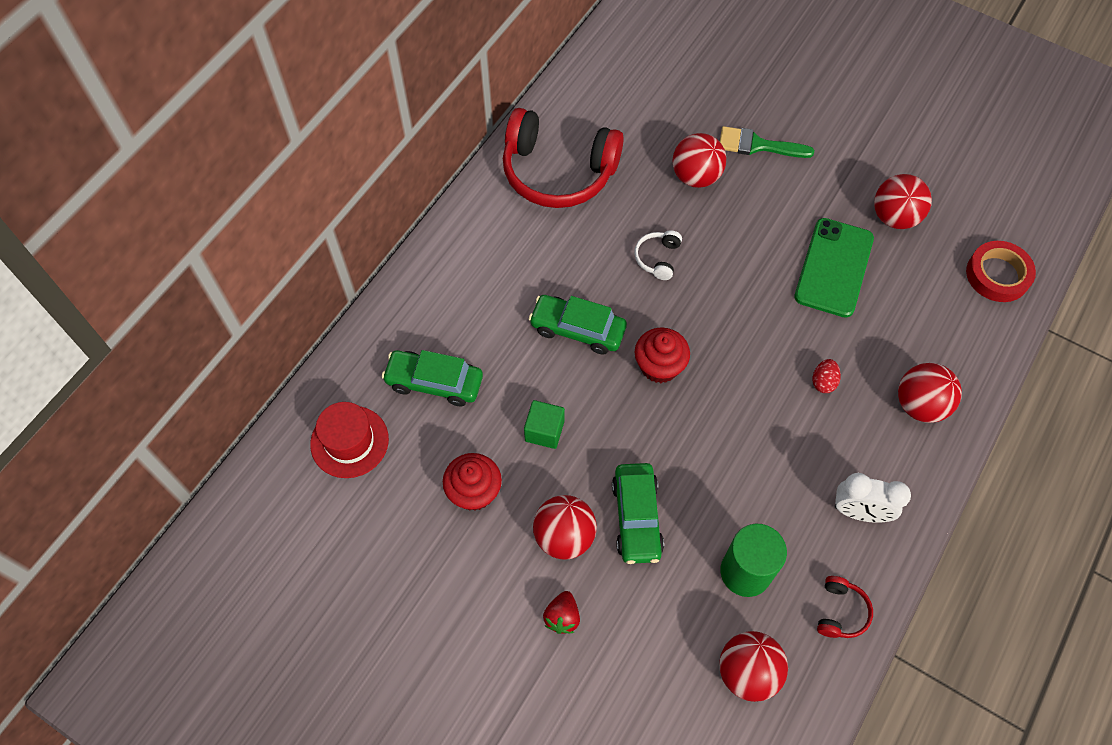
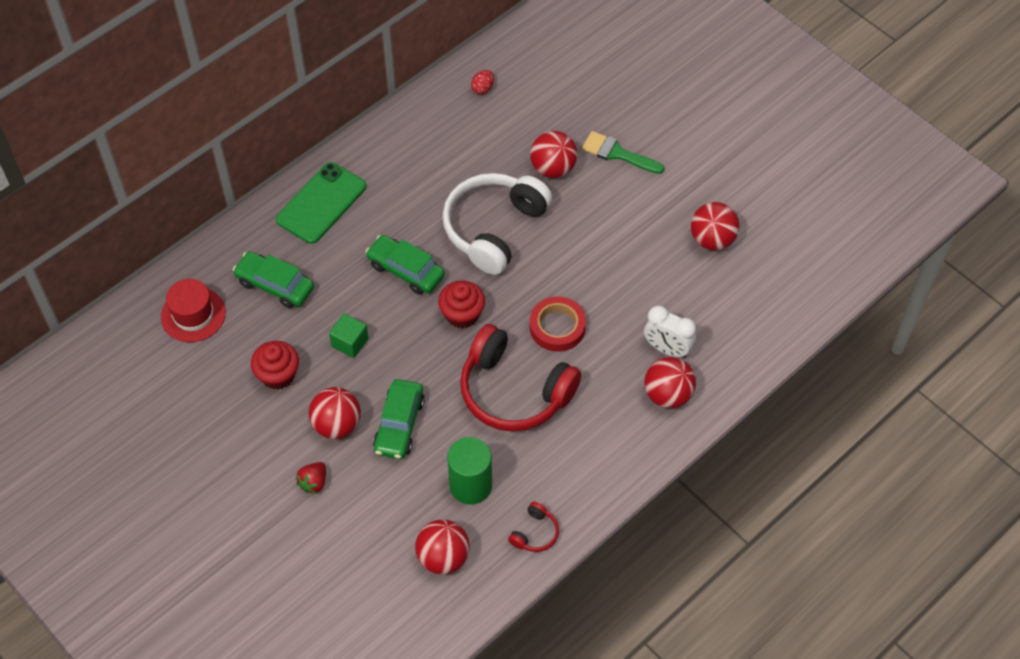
camera: 15 degrees right, 5 degrees down
red headphones [503,108,624,208] -> red headphones moved to [460,324,581,432]
white headphones [634,230,682,280] -> white headphones [442,173,552,275], size x2.41
green phone [794,218,874,318] -> green phone moved to [276,162,366,244]
red egg [813,359,841,393] -> red egg moved to [471,70,494,95]
white clock [835,473,911,523] -> white clock moved to [644,305,696,358]
red tape [966,241,1036,302] -> red tape moved to [530,296,586,352]

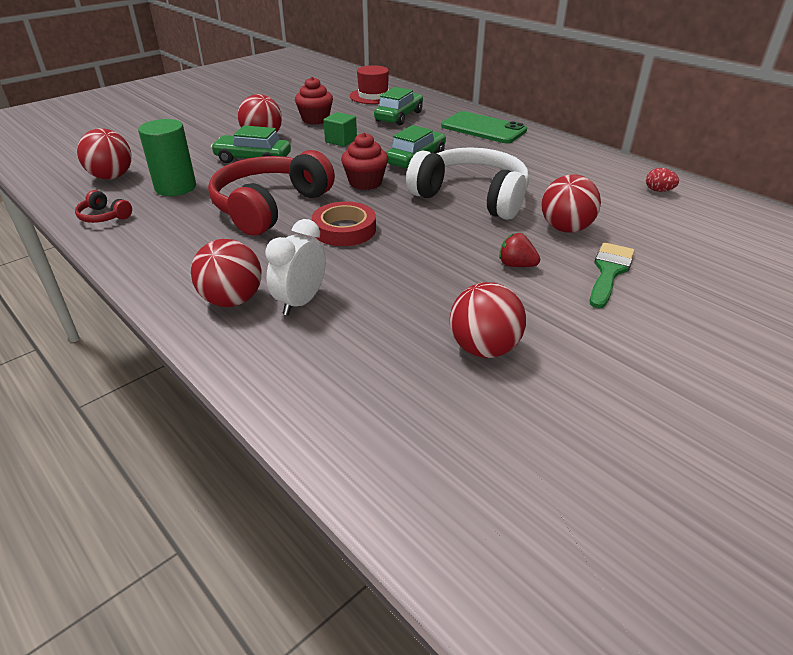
camera: 90 degrees right, 20 degrees down
red strawberry [296,462,326,494] -> red strawberry moved to [499,233,540,267]

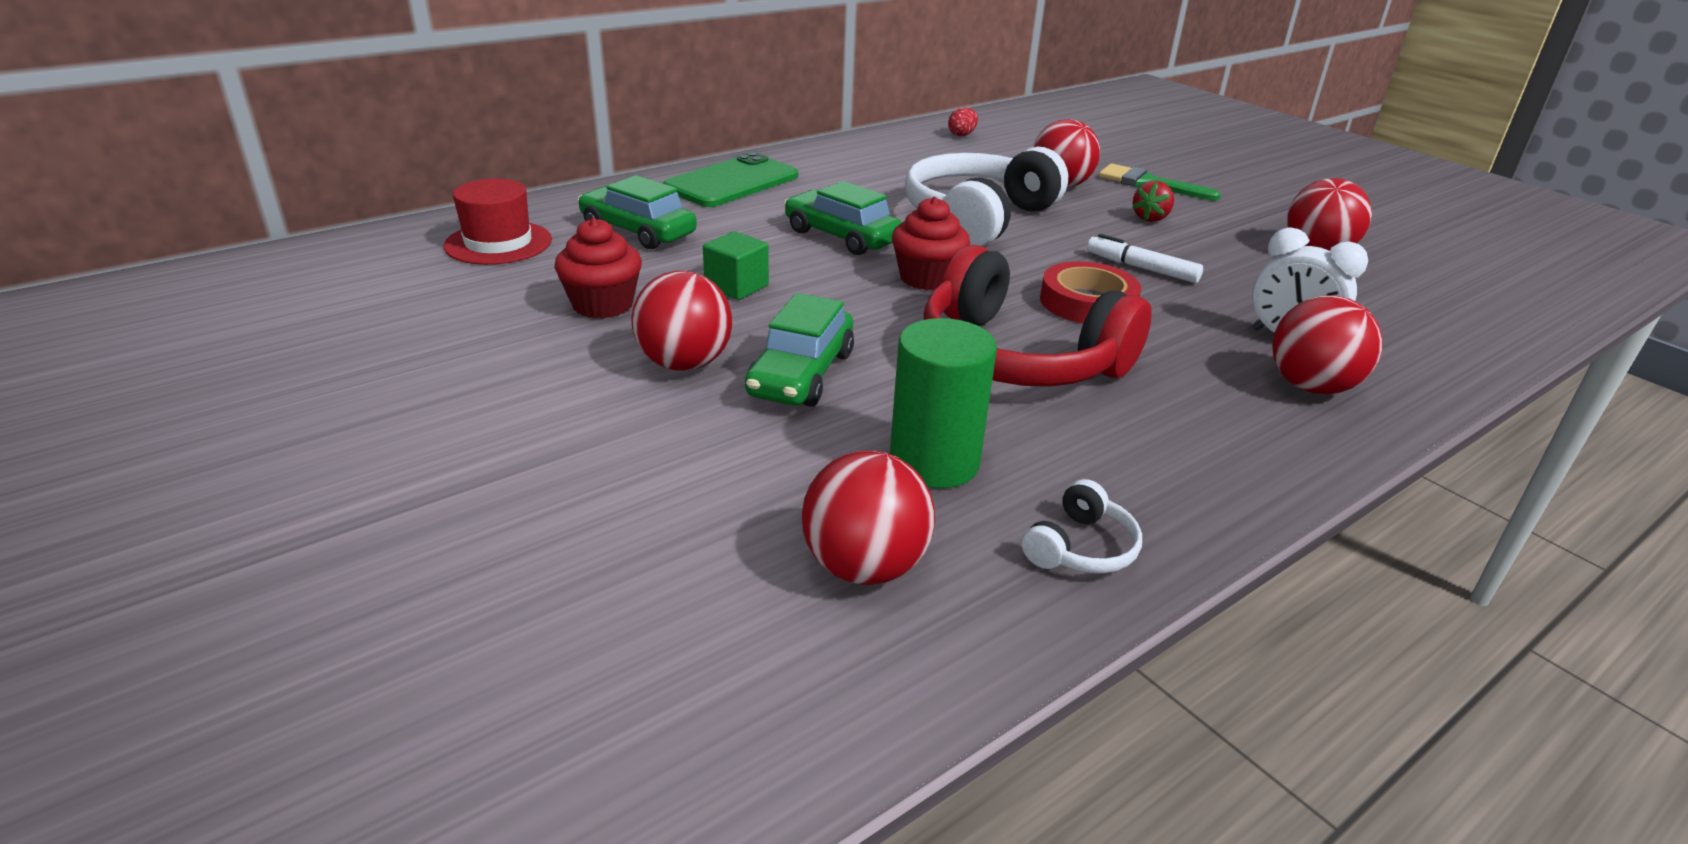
camera: 85 degrees left, 5 degrees down
red headphones [75,190,132,223] -> white headphones [1022,479,1142,574]
none -> white marker [1087,234,1203,283]

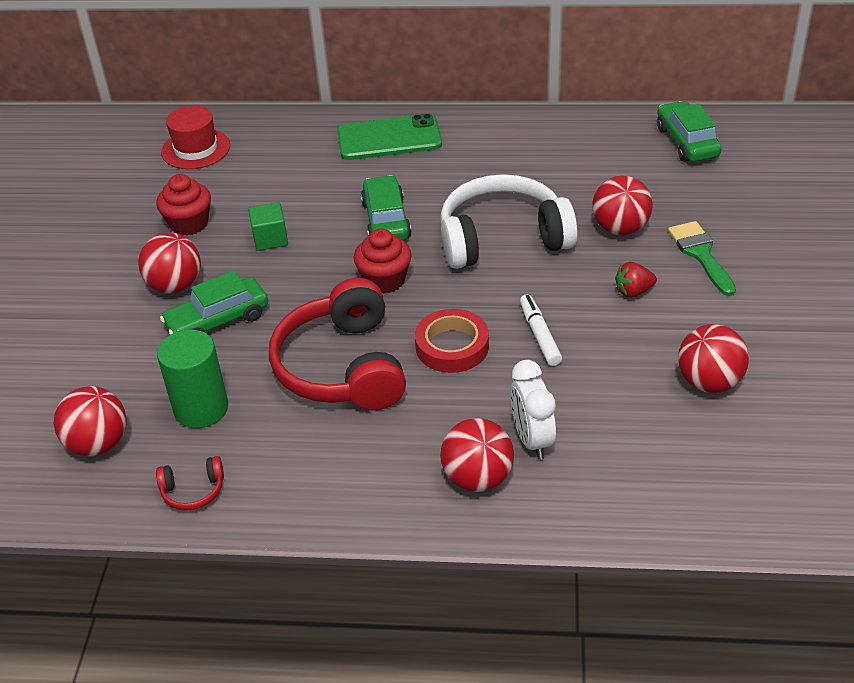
camera: 45 degrees right, 10 degrees up
green car [578,175,697,249] -> green car moved to [657,101,721,162]
red egg [948,108,978,136] -> none
white headphones [1022,479,1142,574] -> red headphones [156,456,224,511]

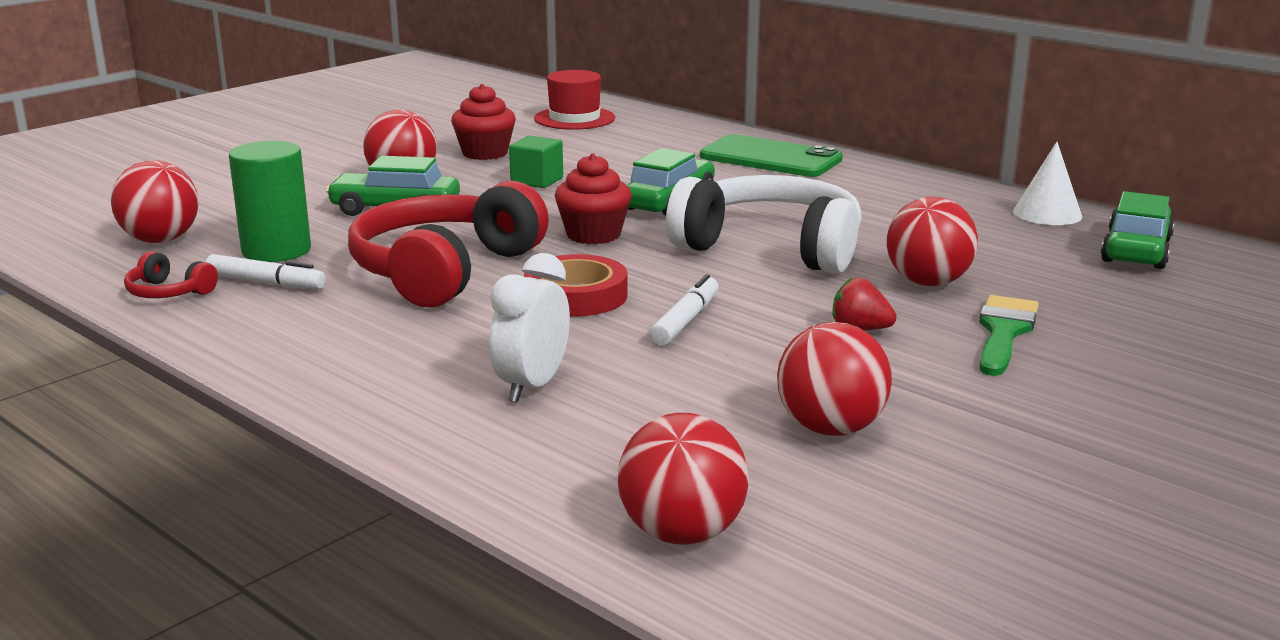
camera: 35 degrees right, 20 degrees down
red ball [440,418,514,492] -> red ball moved to [618,413,749,544]
none -> white marker [206,254,326,289]
none -> white cone [1013,142,1082,225]

